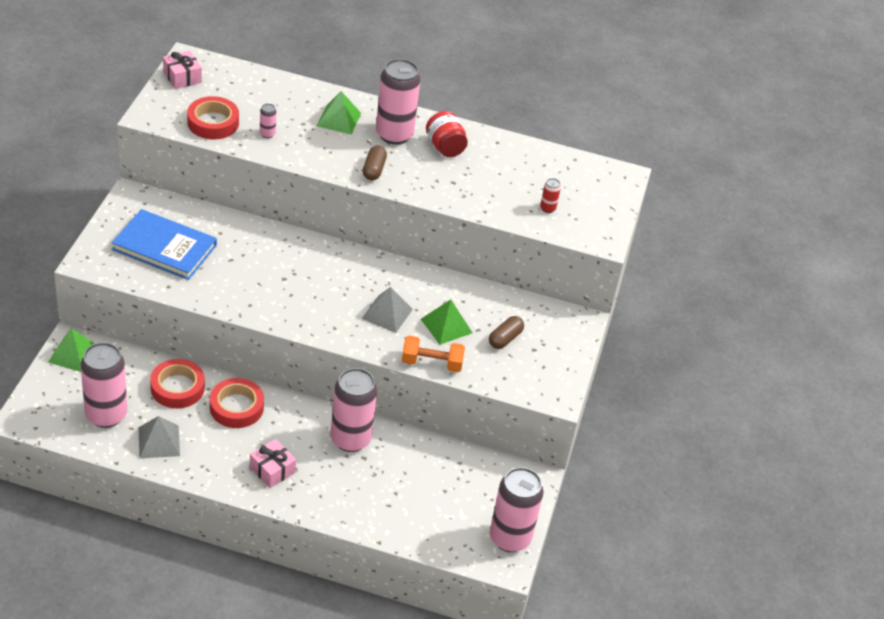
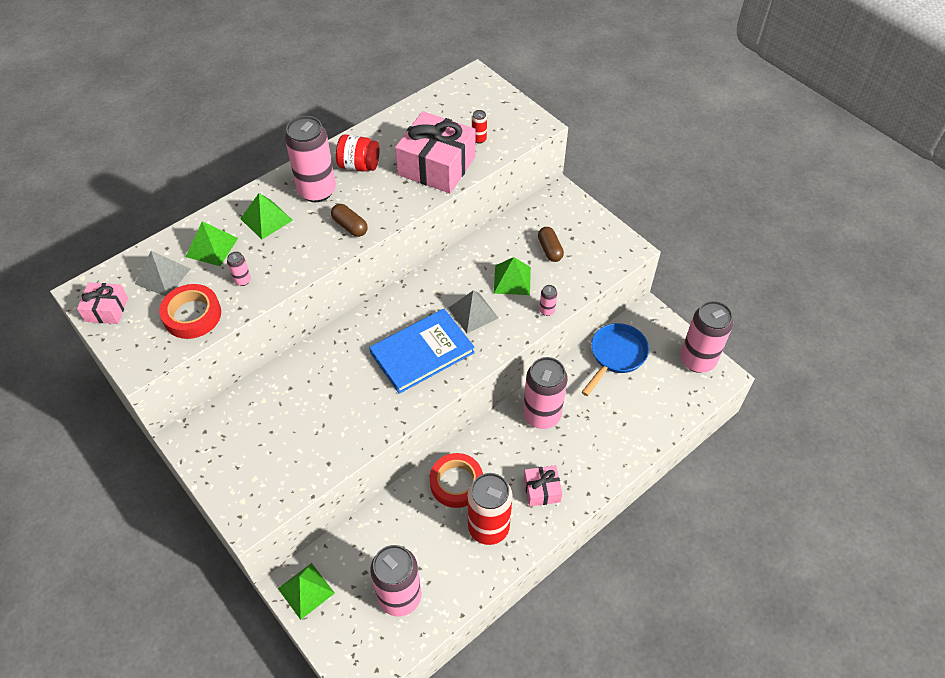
camera: 50 degrees left, 10 degrees up
blue book [112,209,217,280] -> blue book moved to [369,309,475,394]
grey pyramid [139,416,180,458] -> grey pyramid moved to [135,251,191,296]
red tape [150,359,205,408] -> none
orange dumbbell [402,336,465,372] -> pink can [539,285,557,316]
none -> green pyramid [186,221,238,266]
none -> pink gift [395,111,476,193]
none -> red can [468,473,513,545]
none -> blue pan [582,323,649,396]

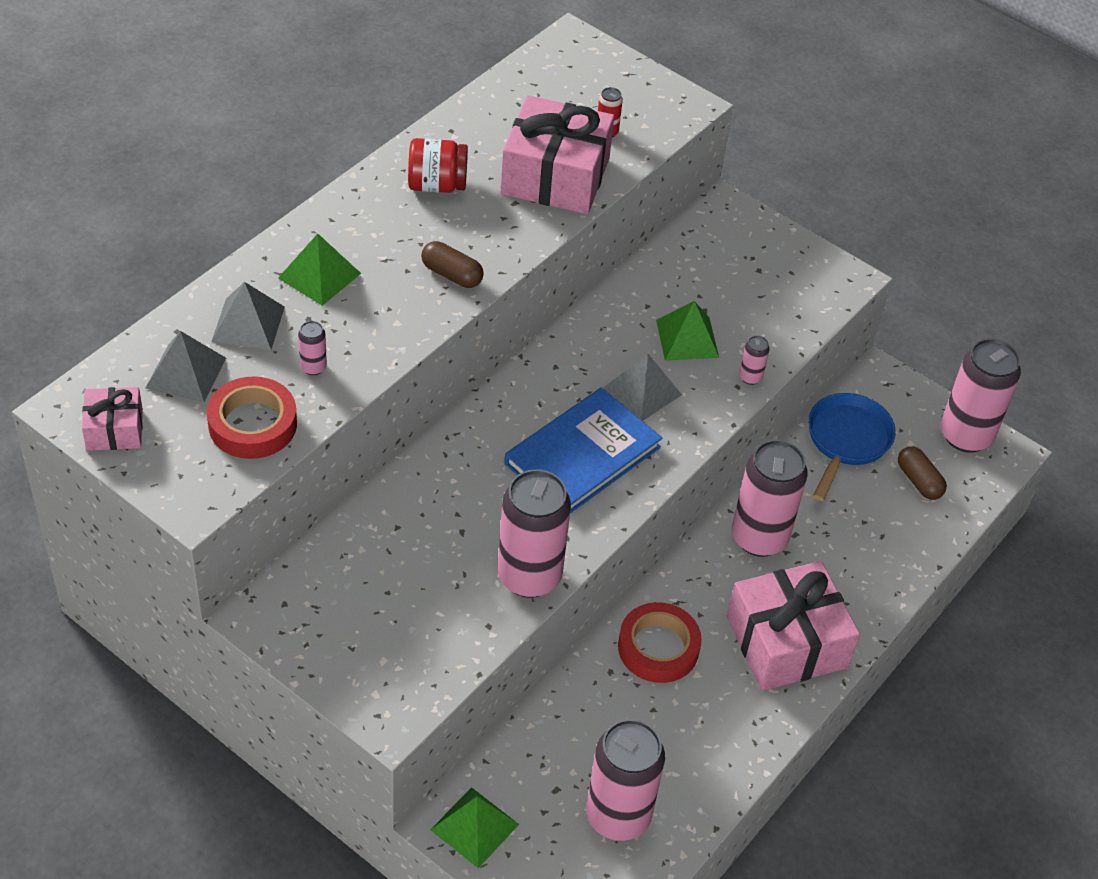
camera: 15 degrees left, 5 degrees down
green pyramid [186,221,238,266] -> grey pyramid [211,282,285,350]
pink can [285,116,336,202] -> pink can moved to [498,469,571,598]
red can [468,473,513,545] -> none
pink gift [524,465,563,507] -> pink gift [727,561,860,691], size x1.95
brown capsule [538,227,564,262] -> brown capsule moved to [898,446,947,500]

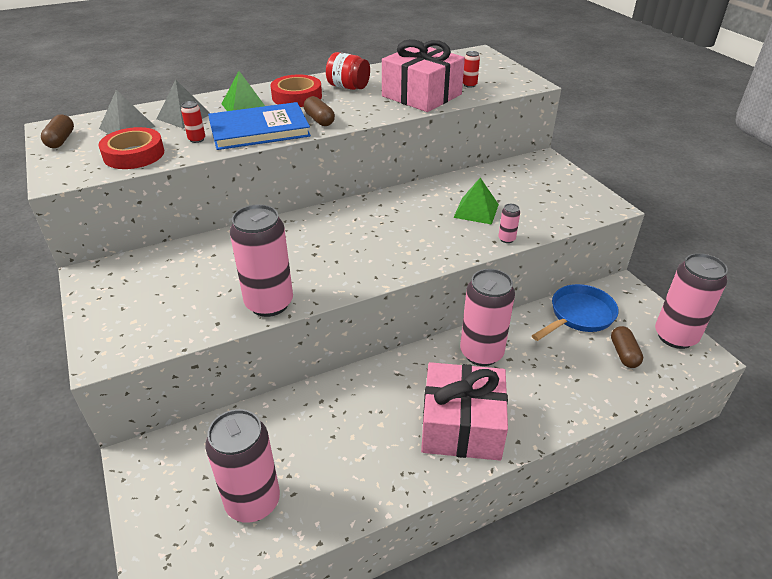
camera: 30 degrees right, 10 degrees down
pink gift [82,387,143,451] -> brown capsule [41,114,74,148]
pink can [298,321,327,375] -> red can [181,101,205,143]
green pyramid [430,787,519,868] -> none
blue book [504,388,662,514] -> blue book moved to [208,102,311,150]
grey pyramid [603,354,682,421] -> none
red tape [618,602,702,683] -> red tape moved to [270,74,322,107]

